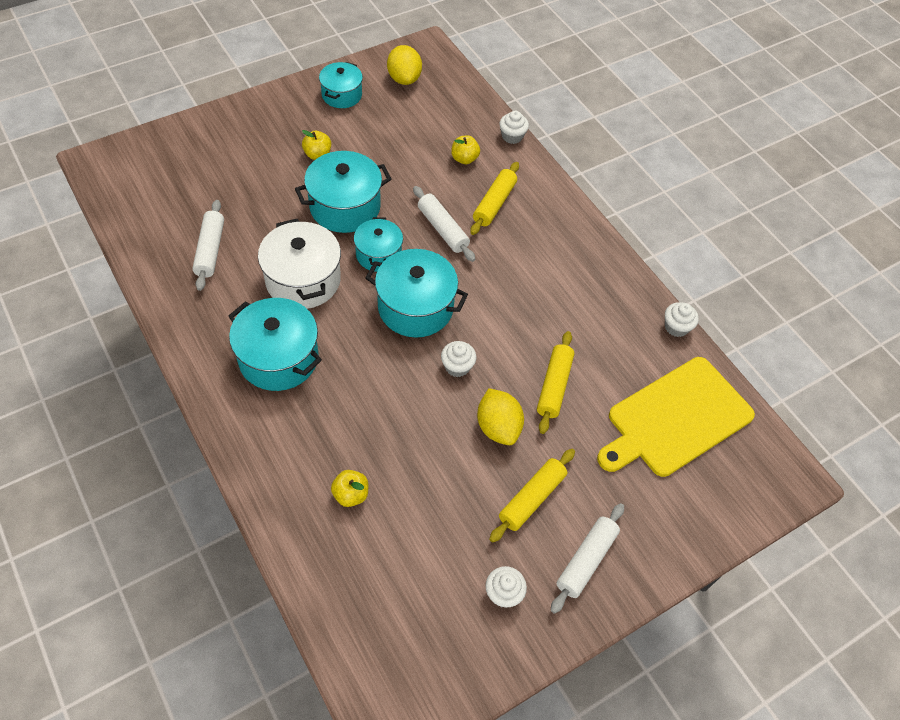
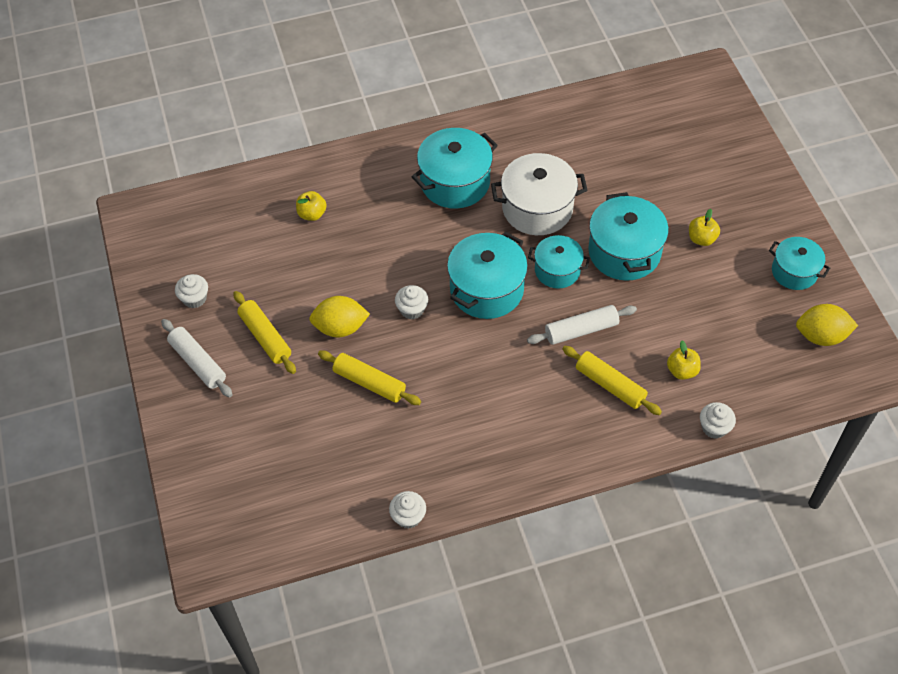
camera: 110 degrees right, 0 degrees up
white rolling pin [192,200,224,291] -> none
yellow cutting board [597,357,755,477] -> none

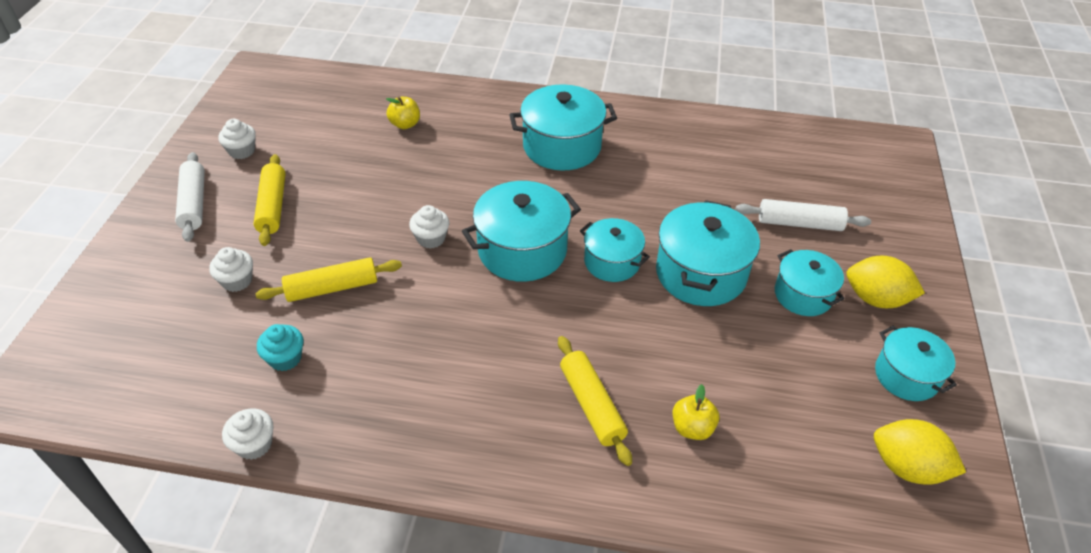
camera: 25 degrees right, 10 degrees down
yellow lemon [309,296,370,337] -> yellow lemon moved to [847,256,925,308]
yellow rolling pin [318,350,421,405] -> yellow rolling pin turned 75 degrees counterclockwise [255,257,402,302]
white pot [491,153,588,235] -> none
white rolling pin [527,305,637,345] -> white rolling pin moved to [735,199,871,231]
yellow apple [689,209,720,246] -> turquoise pot [775,249,845,316]
white cupcake [700,402,736,439] -> white cupcake moved to [209,247,253,292]
none -> turquoise cupcake [257,324,303,371]

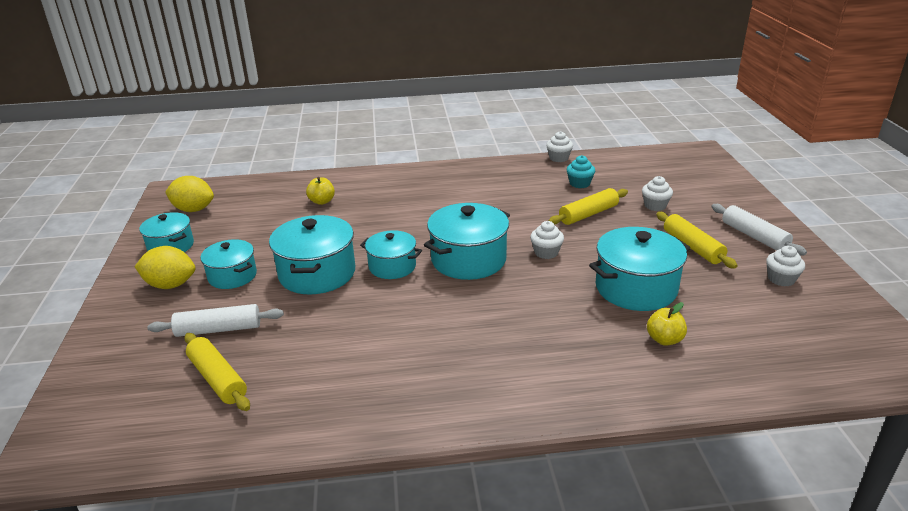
camera: 165 degrees right, 15 degrees down
turquoise pot [509,84,617,171] -> turquoise pot moved to [589,227,690,311]
yellow rolling pin [558,336,632,466] -> yellow rolling pin moved to [184,333,250,411]

